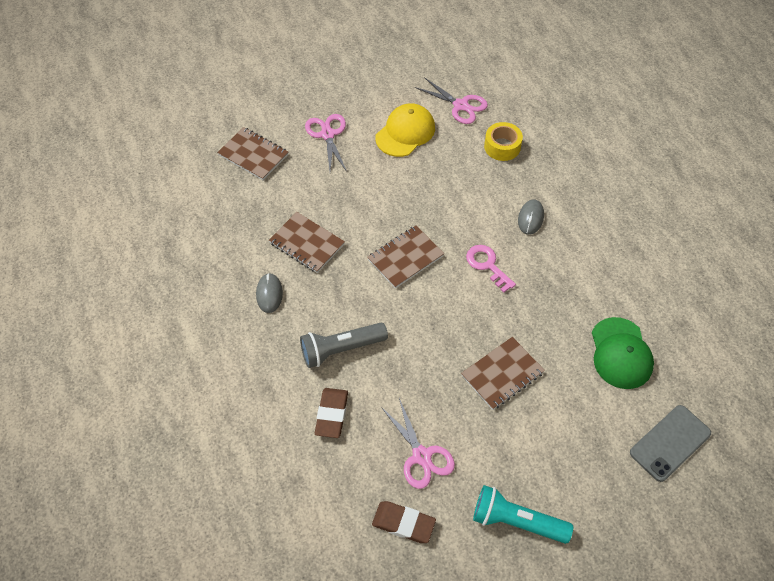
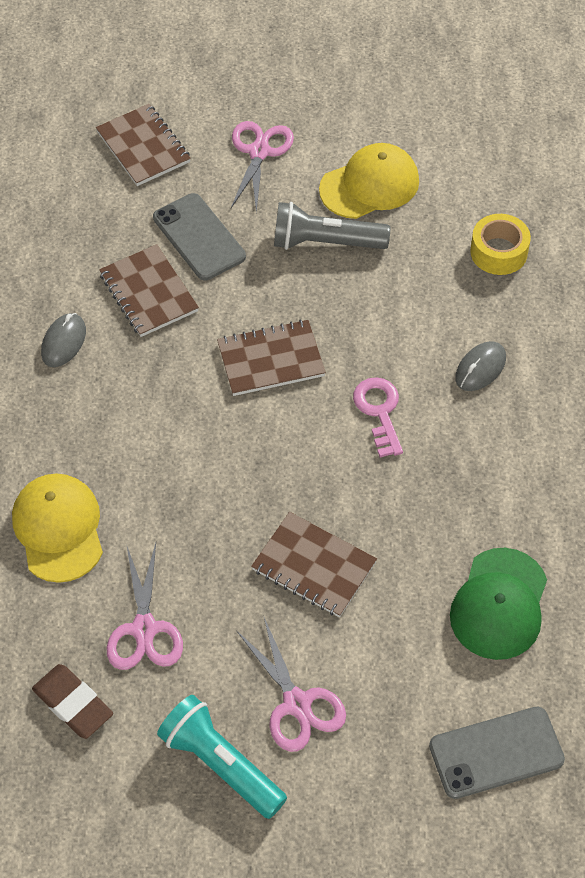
camera: 25 degrees right, 0 degrees up
grey flashlight [300,323,388,368] -> grey flashlight moved to [274,202,390,250]
brown eraser [315,388,348,438] -> yellow cap [12,474,103,583]
pink scissors [415,77,488,124] -> pink scissors moved to [236,618,346,752]
brown notebook [461,337,545,410] -> brown notebook turned 45 degrees clockwise [251,512,377,617]
none -> grey phone [153,193,246,280]

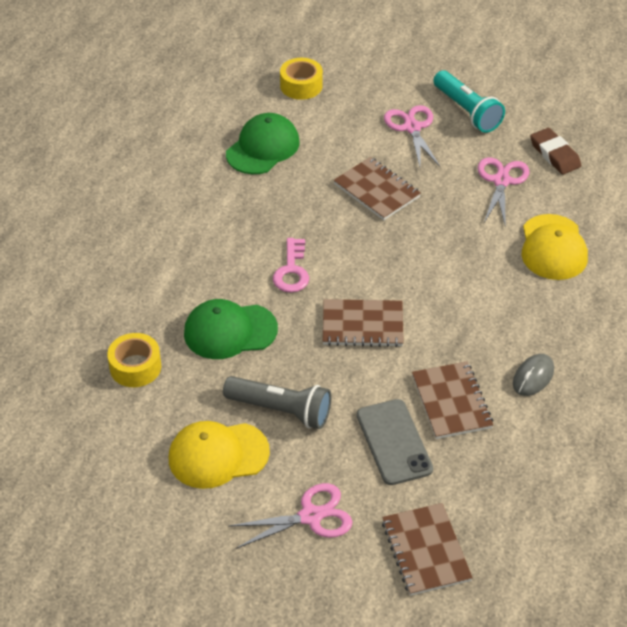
camera: 165 degrees left, 10 degrees down
pink scissors [231,121,294,213] -> pink scissors turned 135 degrees counterclockwise [228,483,353,549]
grey phone [429,707,565,799] -> yellow tape [280,58,323,100]
grey mouse [455,341,506,391] -> none
none -> green cap [184,299,278,359]

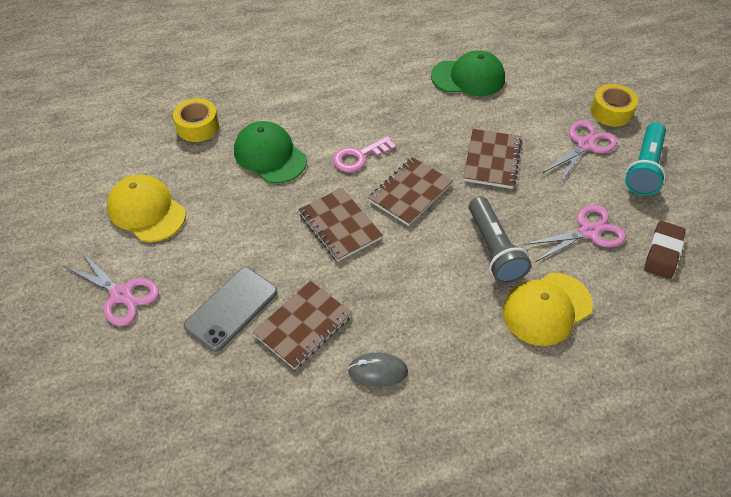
camera: 55 degrees right, 5 degrees up
grey flashlight [223,376,331,429] -> grey flashlight moved to [469,196,531,284]
yellow tape [280,58,323,100] -> yellow tape moved to [591,84,638,127]
brown notebook [382,503,473,596] -> brown notebook moved to [368,157,453,226]

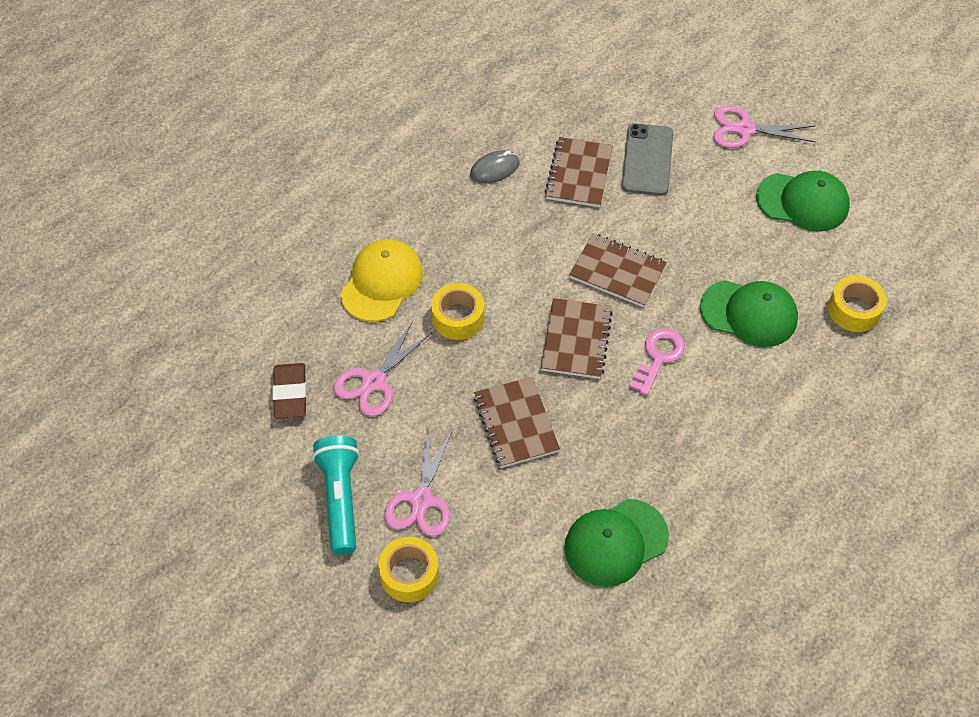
camera: 150 degrees right, 5 degrees up
yellow cap [107,175,186,242] -> green cap [756,171,850,232]
grey flashlight [469,196,531,284] -> yellow tape [431,283,484,340]

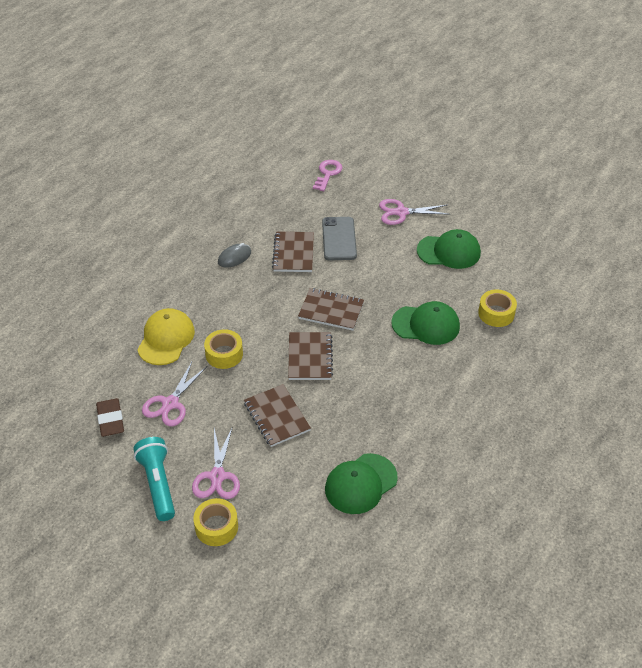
camera: 10 degrees left, 10 degrees down
pink key [629,328,685,396] -> pink key moved to [313,160,342,191]

